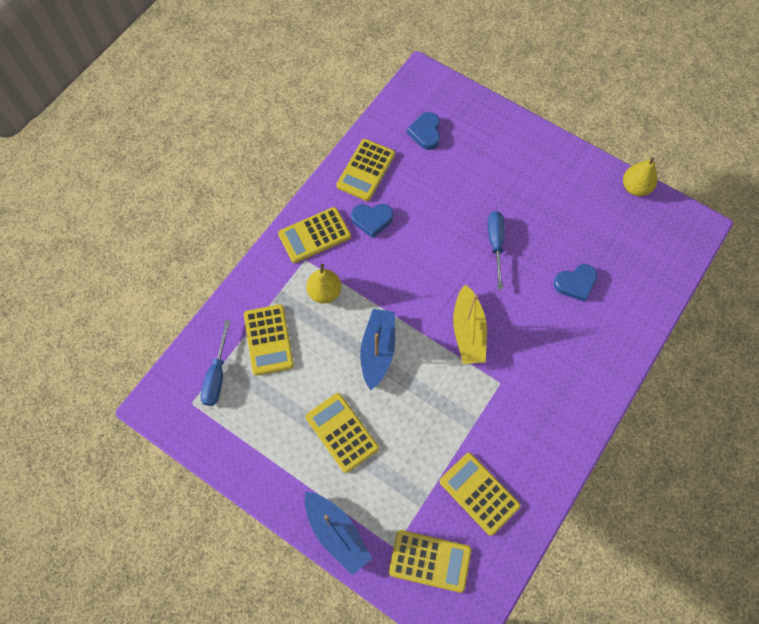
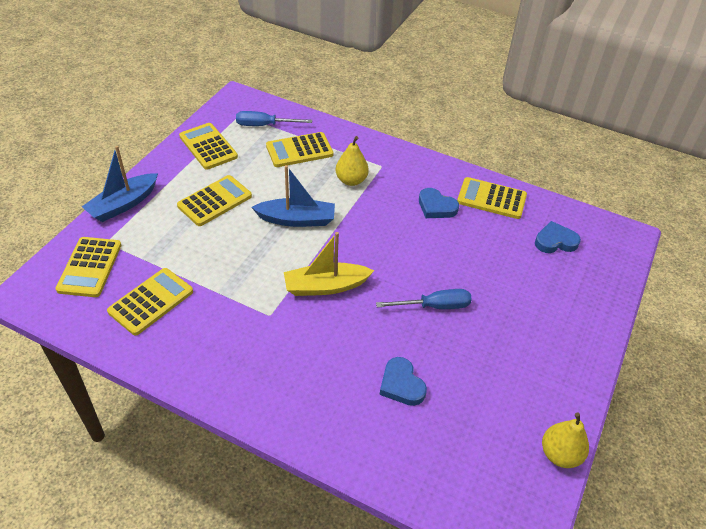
camera: 80 degrees right, 20 degrees down
yellow calculator [278,207,351,263] -> yellow calculator moved to [179,123,238,170]
blue heart [351,204,393,238] -> blue heart turned 45 degrees counterclockwise [419,188,459,218]

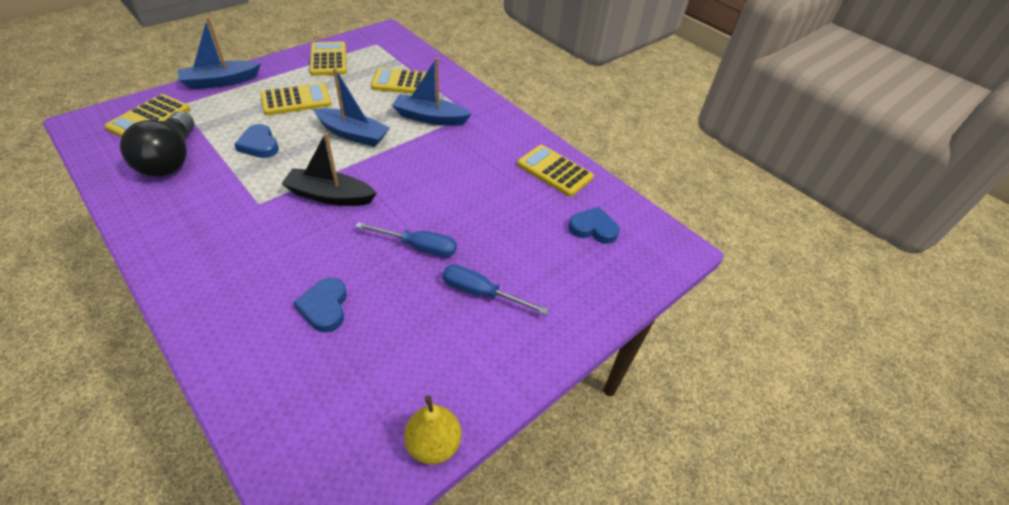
camera: 20 degrees right, 0 degrees up
yellow calculator [107,268,193,336] -> black light bulb [120,111,194,177]
blue screwdriver [236,111,312,126] -> blue screwdriver moved to [442,265,549,315]
yellow boat [284,232,374,296] -> black boat [281,132,377,206]
yellow pear [335,136,369,186] -> blue boat [392,58,471,126]
blue heart [419,188,459,218] -> blue heart moved to [234,124,279,158]

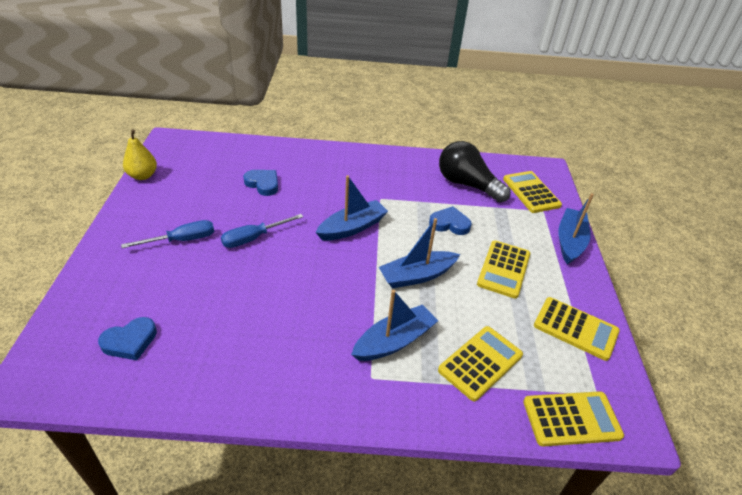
camera: 135 degrees right, 5 degrees down
black boat [281,132,377,206] -> blue boat [315,175,388,241]
yellow calculator [517,145,594,197] -> yellow calculator moved to [523,391,624,447]

